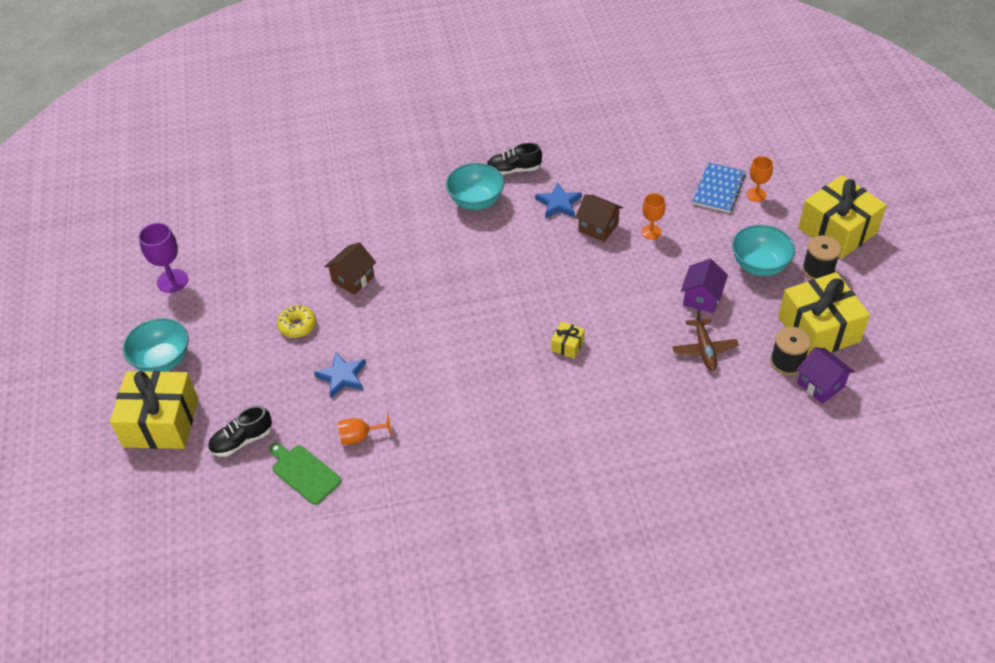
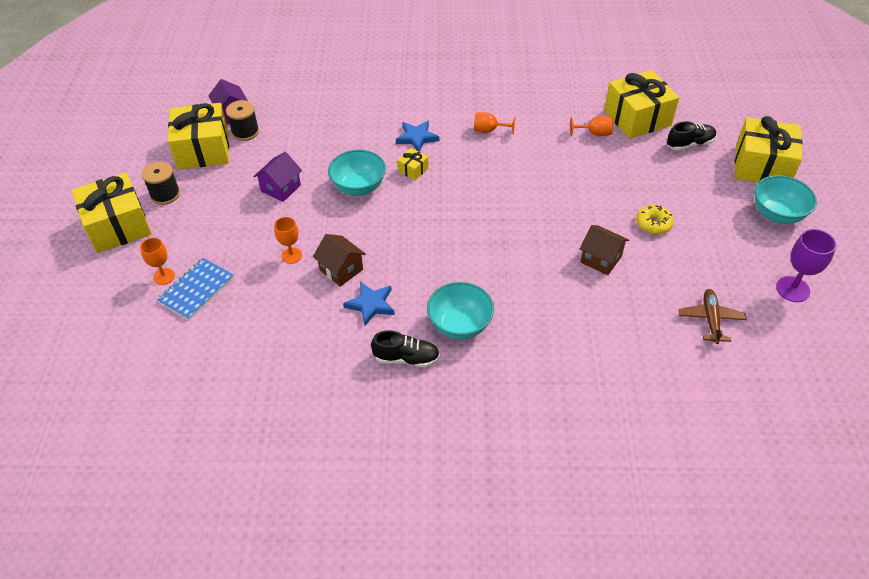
camera: 170 degrees left, 0 degrees up
green cutting board [269,443,342,505] -> yellow gift [604,70,679,139]
blue star [314,352,366,398] -> blue star moved to [396,121,439,152]
brown house [324,242,376,295] -> brown house turned 75 degrees clockwise [580,225,629,275]
brown plane [673,309,739,370] -> brown plane moved to [678,289,747,344]
turquoise bowl [732,225,795,276] -> turquoise bowl moved to [328,150,386,196]
none -> orange goblet [474,112,516,135]

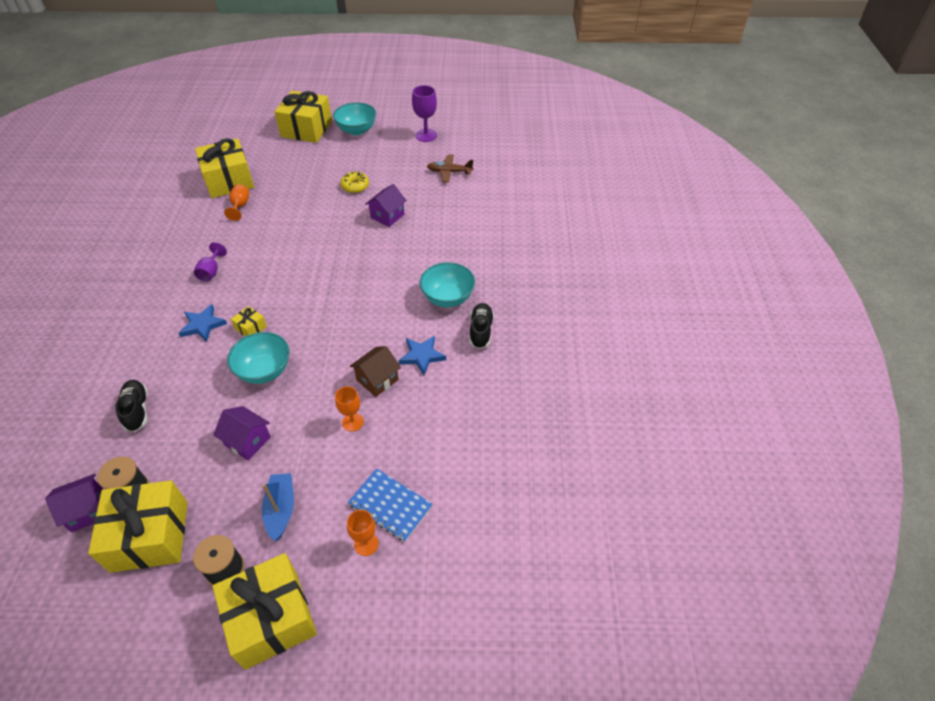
camera: 90 degrees left, 0 degrees up
orange goblet [474,112,516,135] -> purple goblet [194,242,227,282]
brown house [580,225,629,275] -> purple house [366,184,407,227]
black shoe [667,121,717,151] -> black shoe moved to [115,380,148,432]
none -> blue boat [262,473,294,541]

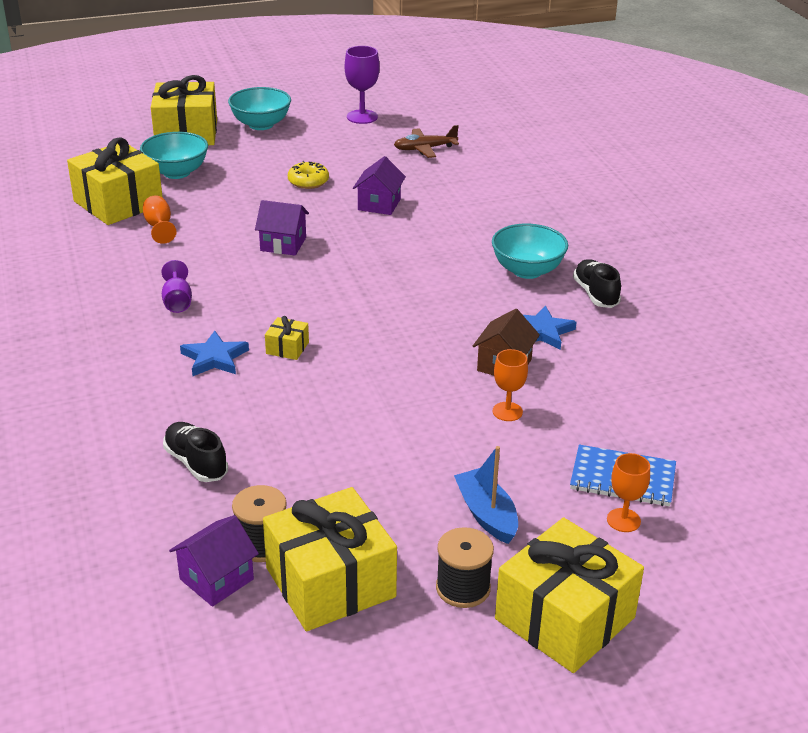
camera: 20 degrees left, 15 degrees down
purple house [213,406,271,460] -> purple house moved to [255,200,309,256]
turquoise bowl [227,332,289,384] -> turquoise bowl moved to [140,132,208,179]

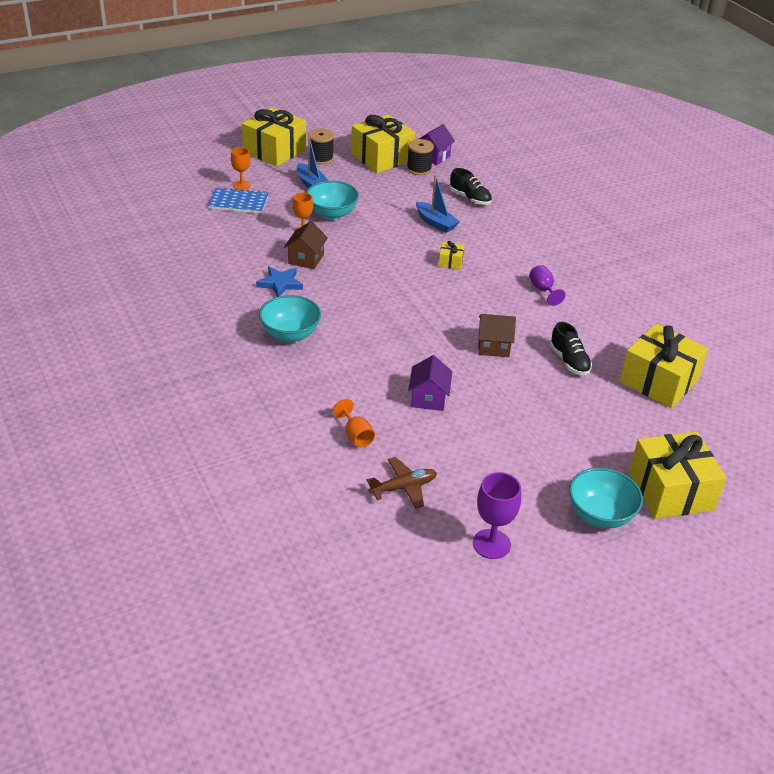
camera: 170 degrees right, 5 degrees up
turquoise bowl [140,132,208,179] -> turquoise bowl moved to [306,181,359,220]
orange goblet [143,195,176,244] -> orange goblet moved to [333,399,375,448]
blue star [180,330,249,376] -> none
purple house [255,200,309,256] -> brown house [478,314,516,357]
yellow donut [288,161,329,189] -> none
black shoe [573,259,621,308] -> black shoe moved to [550,322,592,375]
none -> blue boat [416,175,460,233]

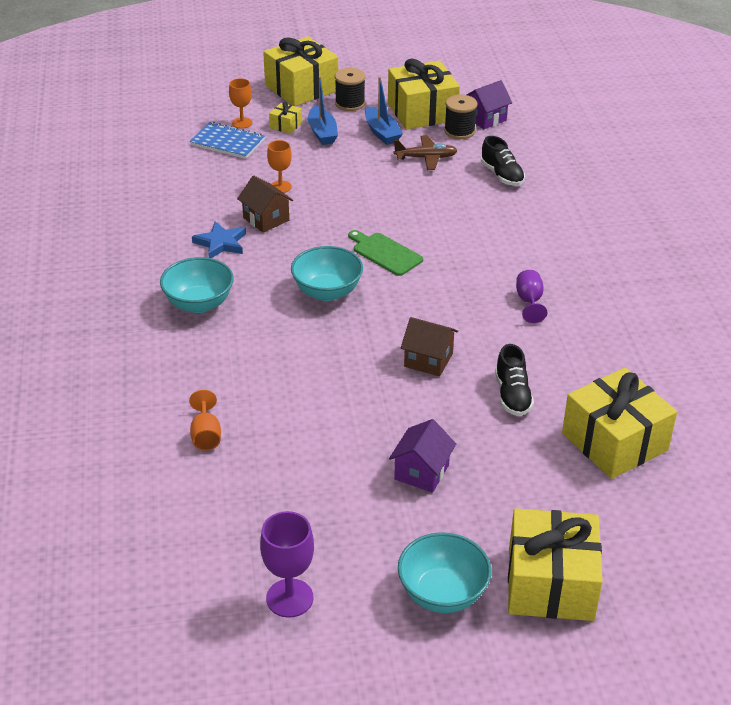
camera: 20 degrees right, 0 degrees up
brown house [284,221,328,269] -> brown house turned 75 degrees counterclockwise [237,176,293,233]
turquoise bowl [306,181,359,220] -> turquoise bowl moved to [291,246,363,301]
brown plane [367,457,437,508] -> brown plane moved to [394,135,458,170]
purple house [408,355,452,411] -> purple house moved to [389,419,456,493]
blue boat [416,175,460,233] -> blue boat moved to [365,77,403,145]
yellow gift [439,241,464,270] -> yellow gift moved to [269,102,302,134]
none -> green cutting board [348,230,423,276]

